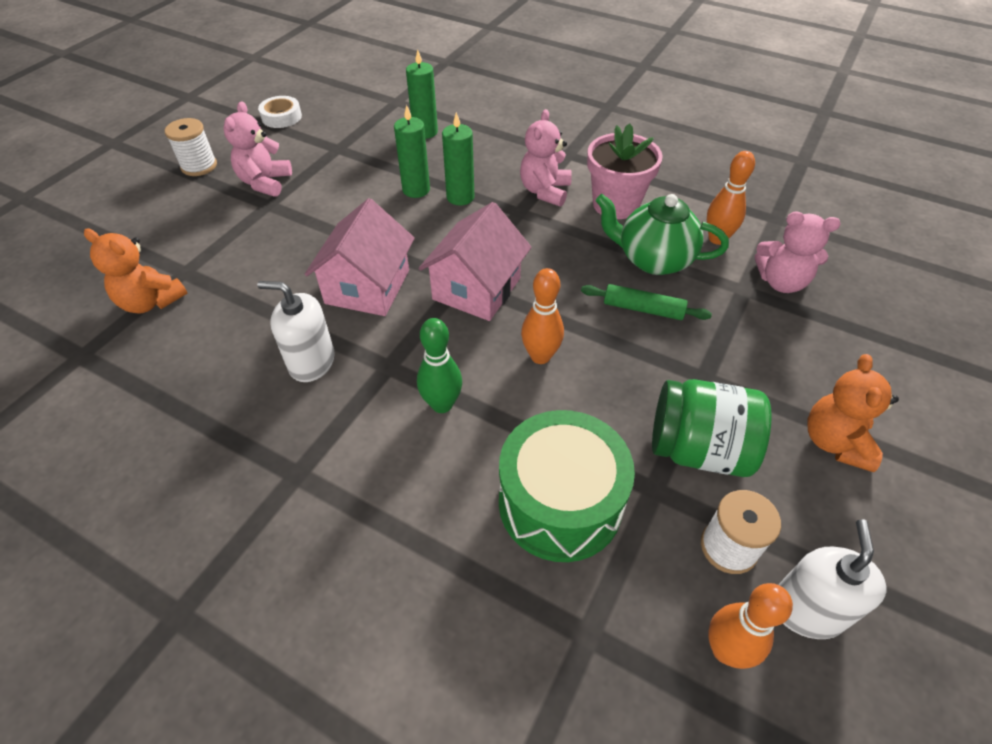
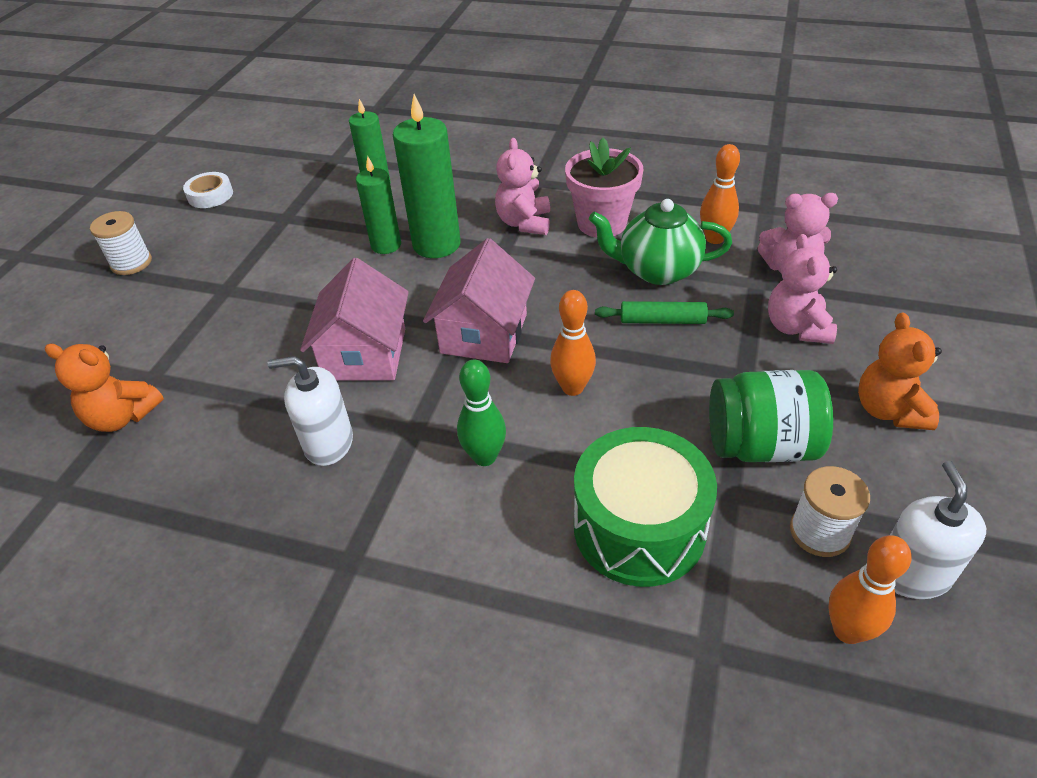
camera: 10 degrees left, 5 degrees down
pink teddy bear [224,101,292,197] -> pink teddy bear moved to [768,234,837,344]
green candle [442,112,475,206] -> green candle [393,94,461,258], size x1.58

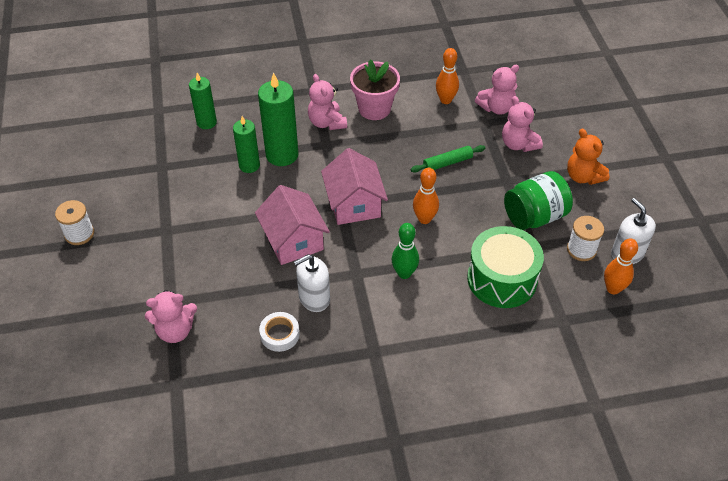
camera: 30 degrees left, 5 degrees up
orange teddy bear [45,344,164,432] -> pink teddy bear [145,290,197,343]
white tape [183,172,233,208] -> white tape moved to [259,312,300,352]
green teapot [589,199,732,285] -> none

